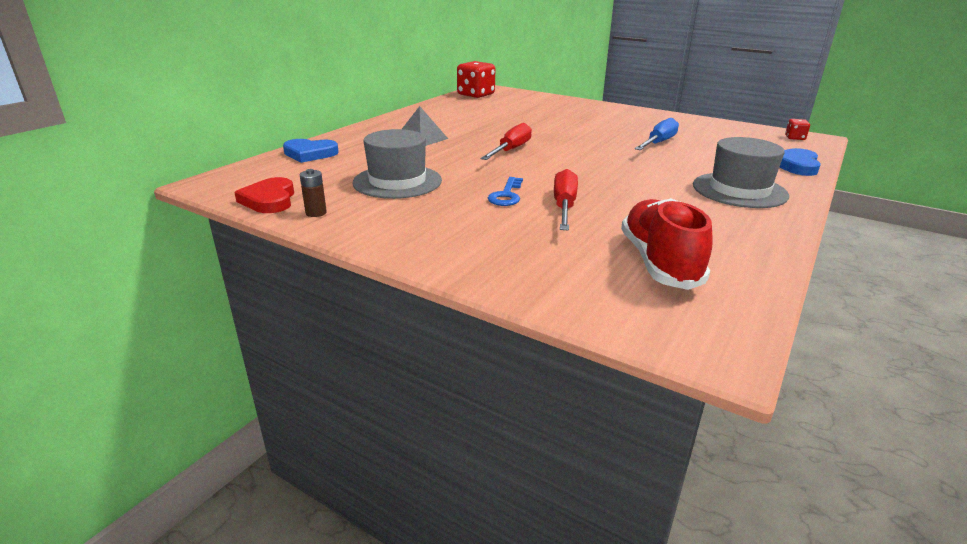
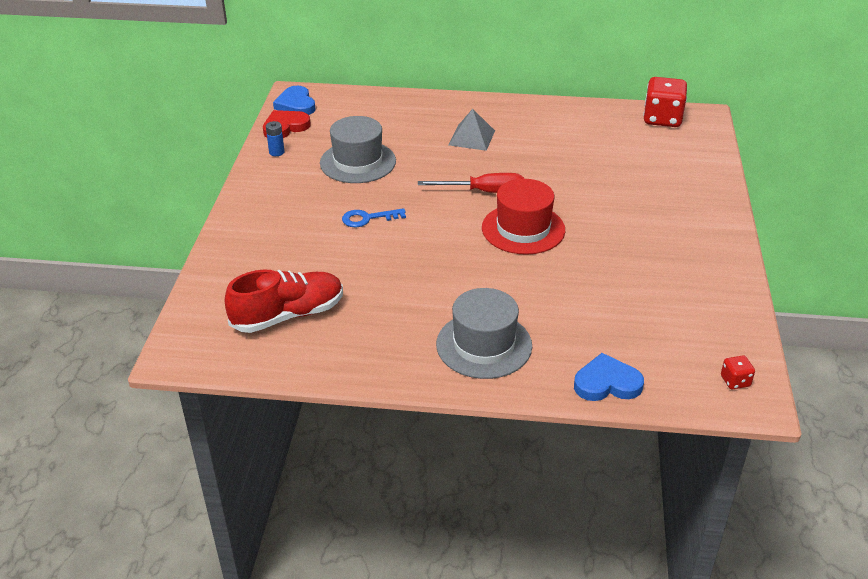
camera: 65 degrees right, 10 degrees up
blue heart [283,139,339,163] -> blue heart moved to [273,86,316,115]
brown battery [300,169,327,217] -> blue battery [266,121,284,156]
red screwdriver [554,169,578,230] -> none
blue screwdriver [635,118,679,150] -> none
none -> red hat [482,179,565,255]

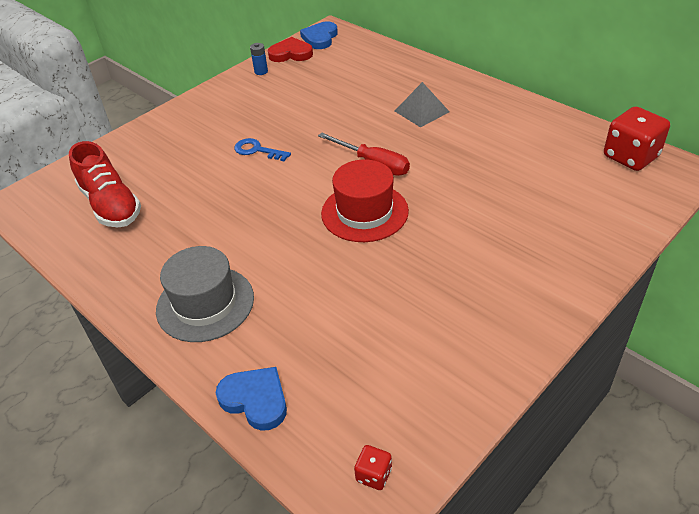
camera: 40 degrees right, 5 degrees up
red shoe [225,270,343,333] -> red shoe turned 45 degrees clockwise [69,141,141,227]
grey hat [320,116,396,183] -> none

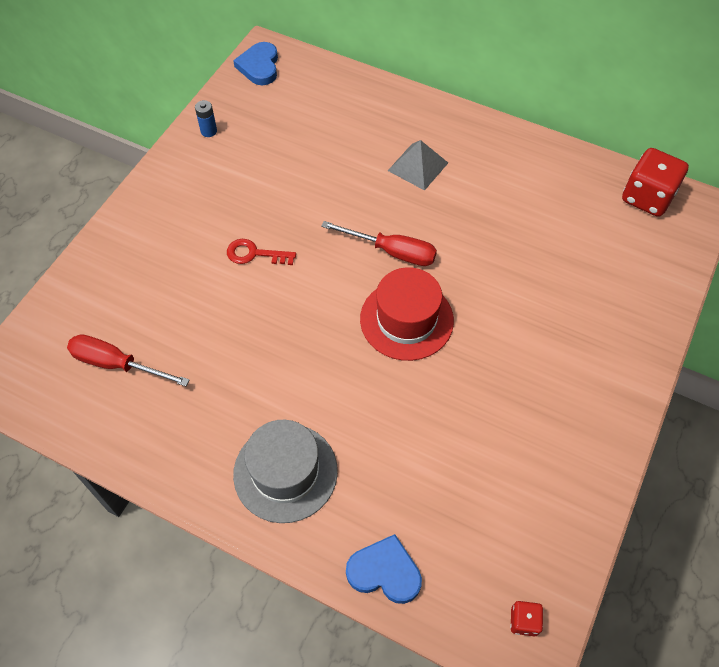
camera: 20 degrees left, 15 degrees up
red shoe [69,141,141,227] -> red screwdriver [67,334,189,386]
blue key [234,138,291,161] -> red key [227,239,296,265]
red heart [268,37,313,62] -> none

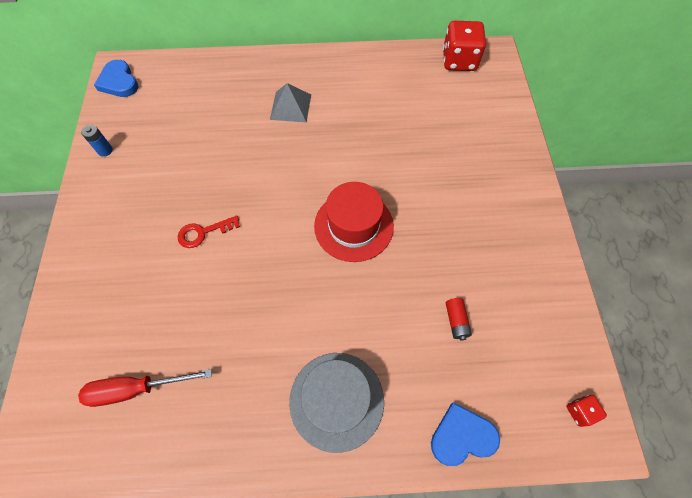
camera: 30 degrees left, 5 degrees up
red screwdriver [321,221,437,266] -> none
none -> red battery [446,298,472,341]

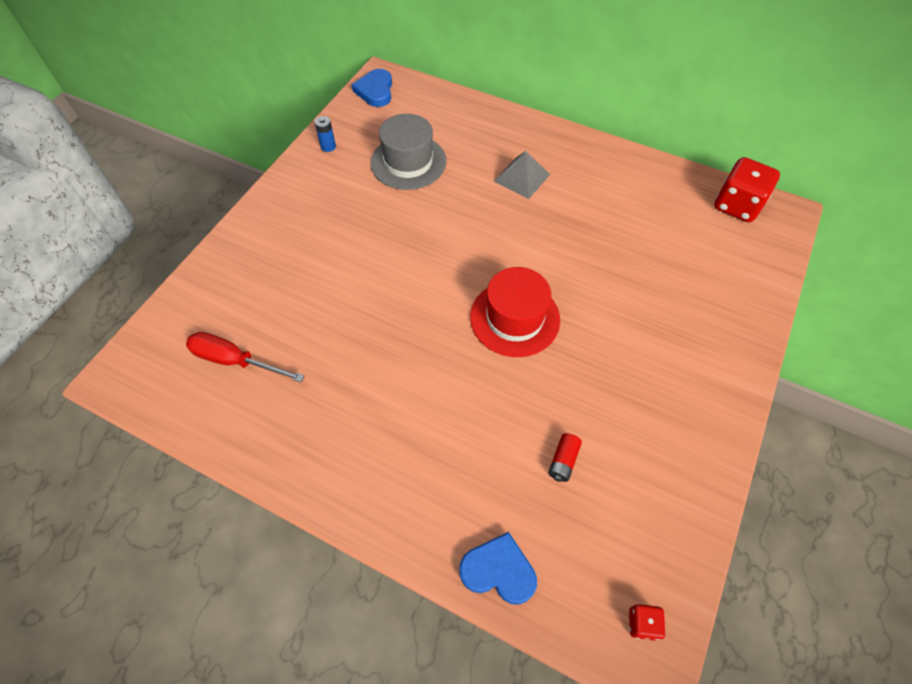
camera: 30 degrees right, 5 degrees down
red key [178,215,240,248] -> none
grey hat [289,353,384,453] -> grey hat moved to [370,114,446,190]

